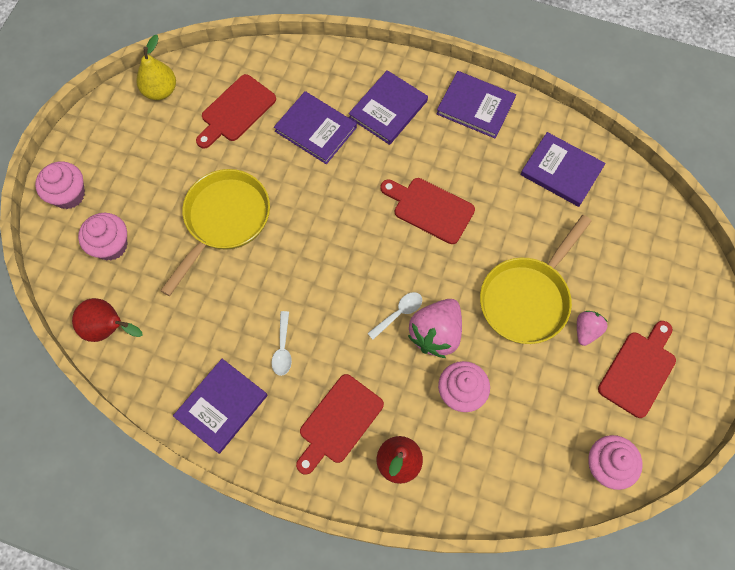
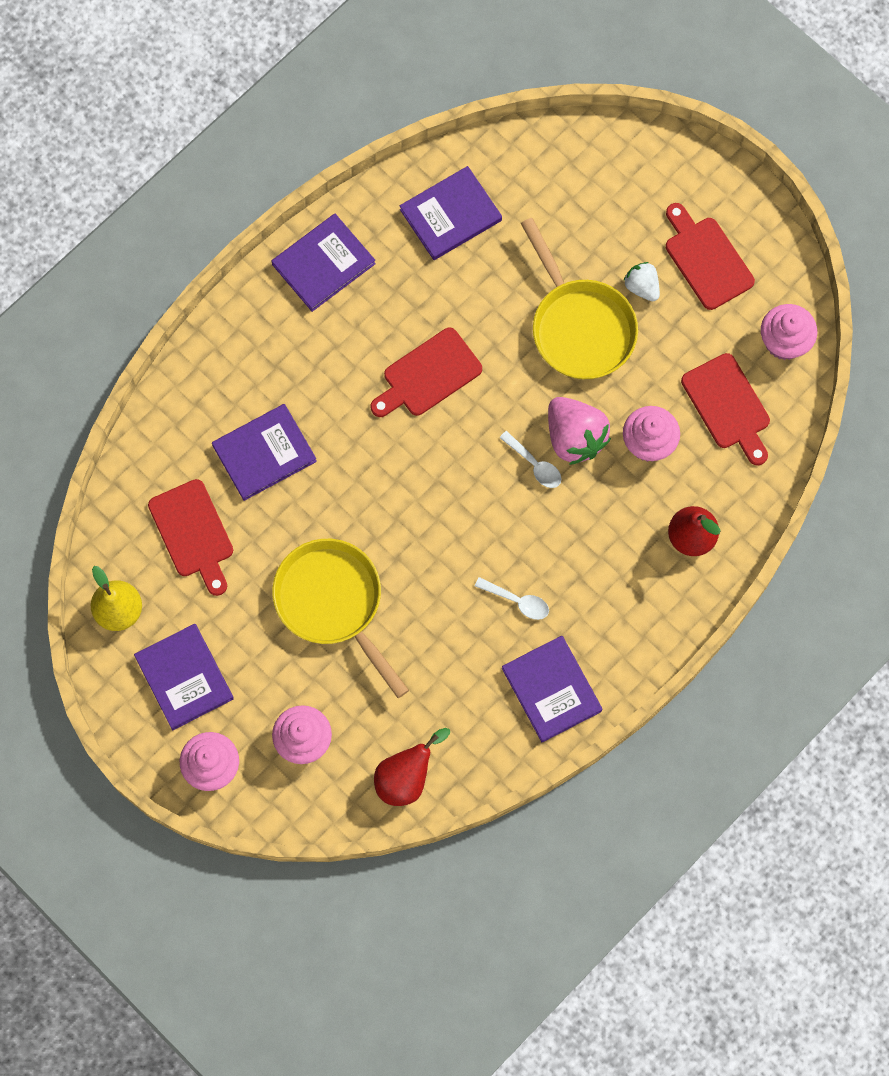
camera: 65 degrees left, 5 degrees up
red cutting board [296,374,384,475] -> red cutting board moved to [681,353,770,466]
purple book [349,70,428,145] -> purple book moved to [134,624,234,730]
white spoon [367,292,422,340] -> white spoon turned 150 degrees clockwise [500,431,561,488]
pink strawberry [577,311,608,346] -> white strawberry [623,262,660,301]

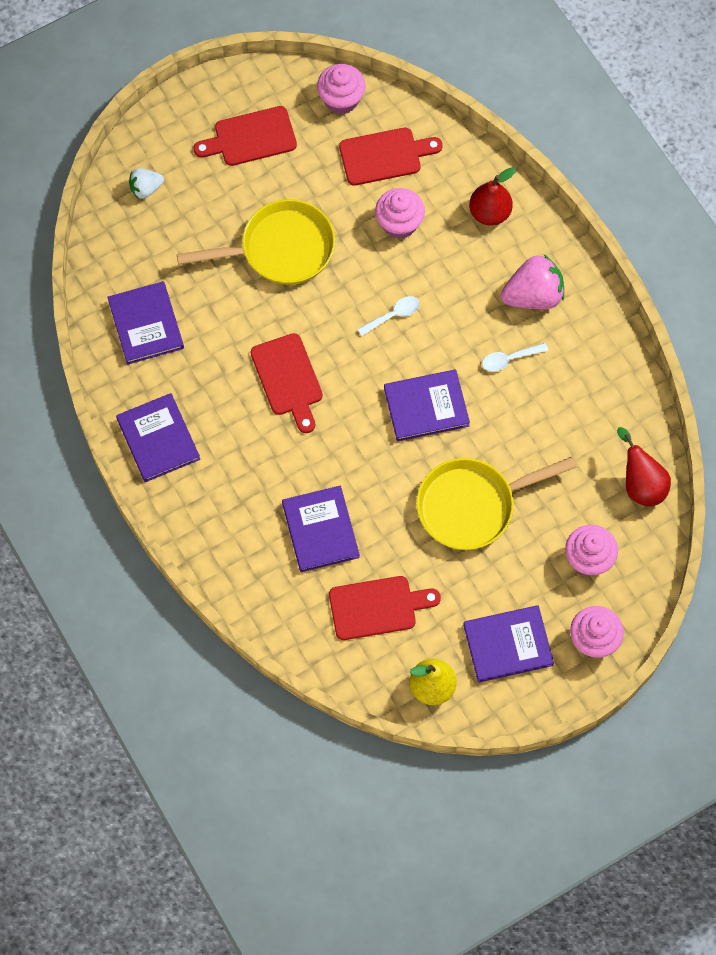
camera: 75 degrees left, 5 degrees down
white spoon [475,577,549,620] -> white spoon turned 150 degrees counterclockwise [482,343,548,372]
purple book [502,636,602,743] -> purple book moved to [384,370,470,442]
pink strawberry [548,397,611,465] -> pink strawberry moved to [501,255,564,309]
white strawberry [623,262,660,301] -> white strawberry moved to [129,168,164,199]

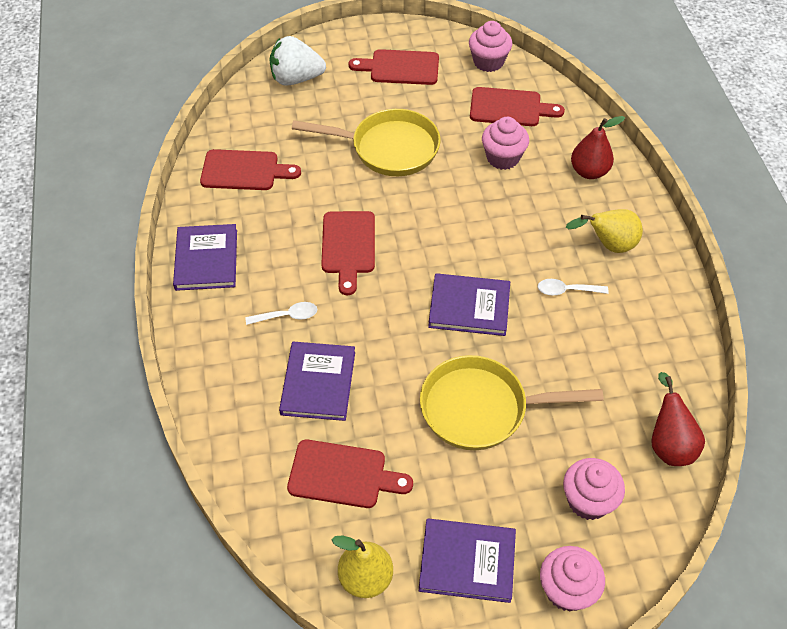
camera: 20 degrees right, 15 degrees down
purple book [107,281,184,365] -> red cutting board [200,149,301,190]
white strawberry [129,168,164,199] -> white strawberry [269,36,326,86], size x1.76
white spoon [358,296,420,336] -> white spoon moved to [245,302,317,325]
pink strawberry [501,255,564,309] -> yellow pear [566,209,643,253]

